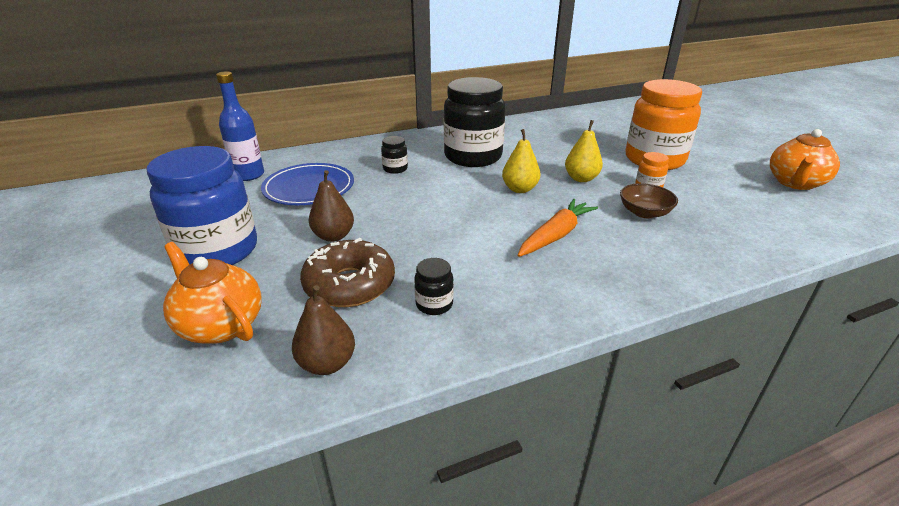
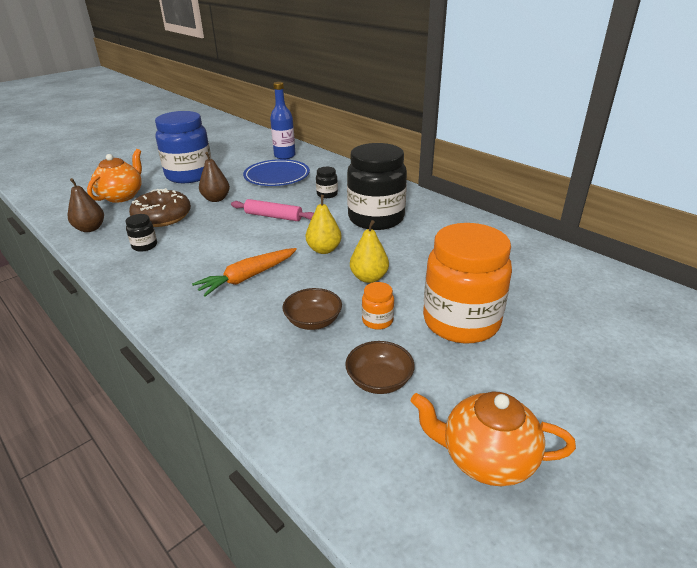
camera: 70 degrees right, 0 degrees up
orange carrot [517,199,598,257] -> orange carrot turned 120 degrees clockwise [192,248,297,296]
none -> pink rolling pin [231,199,314,221]
none -> brown bowl [345,341,415,394]

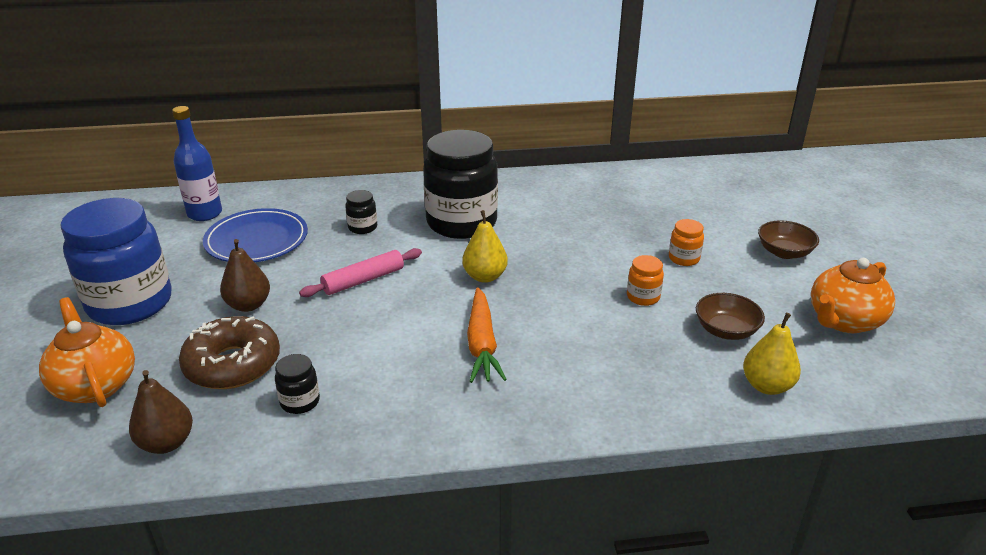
camera: 55 degrees left, 0 degrees up
brown bowl [283,288,342,330] -> brown bowl moved to [758,220,819,259]
yellow pear [350,220,389,283] -> yellow pear moved to [743,313,801,395]
orange jar [423,223,512,344] -> orange jar [669,219,704,266], size x0.41

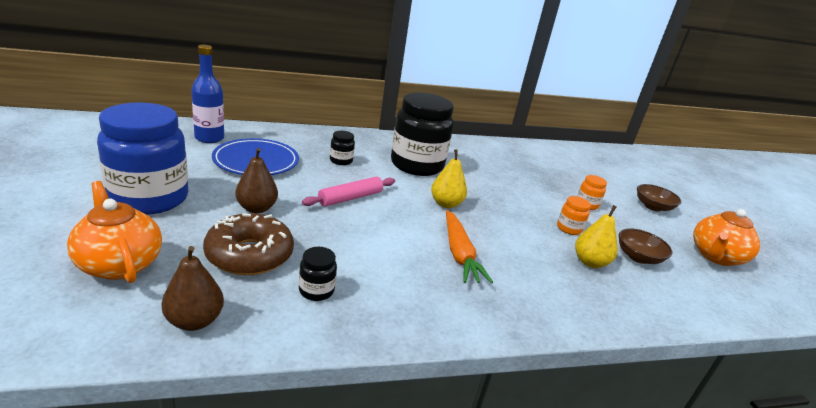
camera: 10 degrees left, 5 degrees down
yellow pear [743,313,801,395] -> yellow pear moved to [575,205,617,268]

